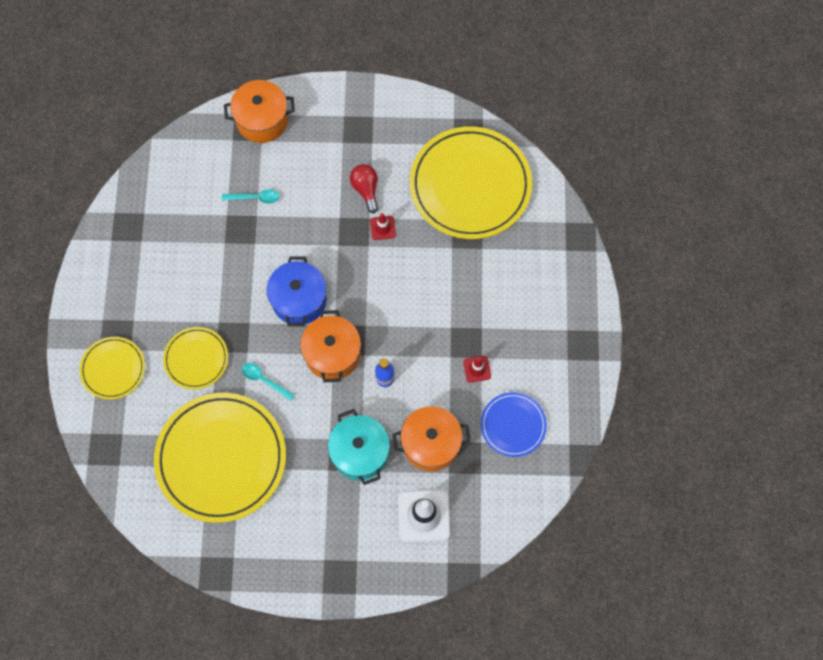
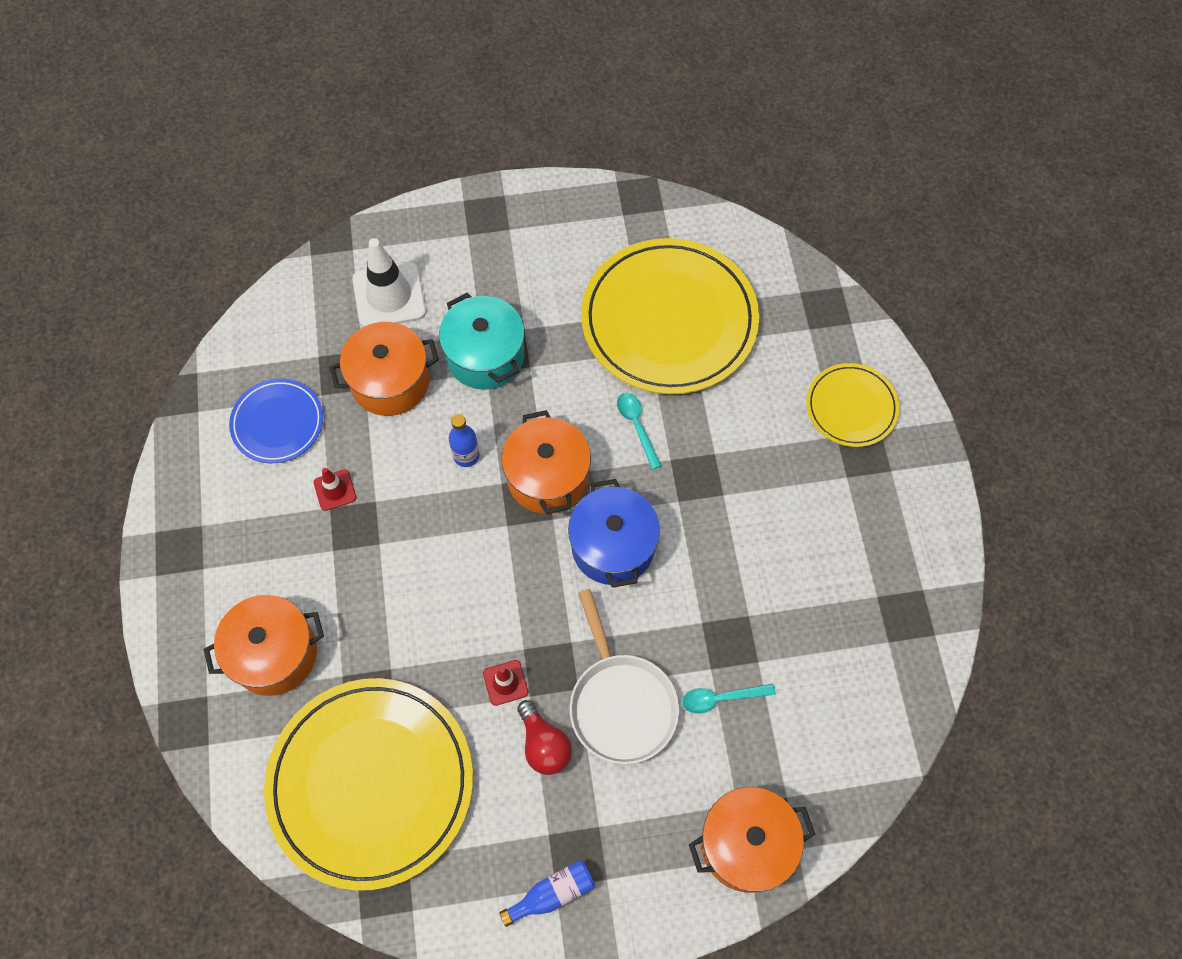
camera: 170 degrees right, 5 degrees down
yellow plate [163,327,228,390] -> none
turquoise spoon [242,363,295,401] -> turquoise spoon turned 135 degrees counterclockwise [617,393,662,469]
none -> orange pot [203,595,324,696]
none -> blue bottle [499,860,595,927]
none -> white pan [569,589,679,764]

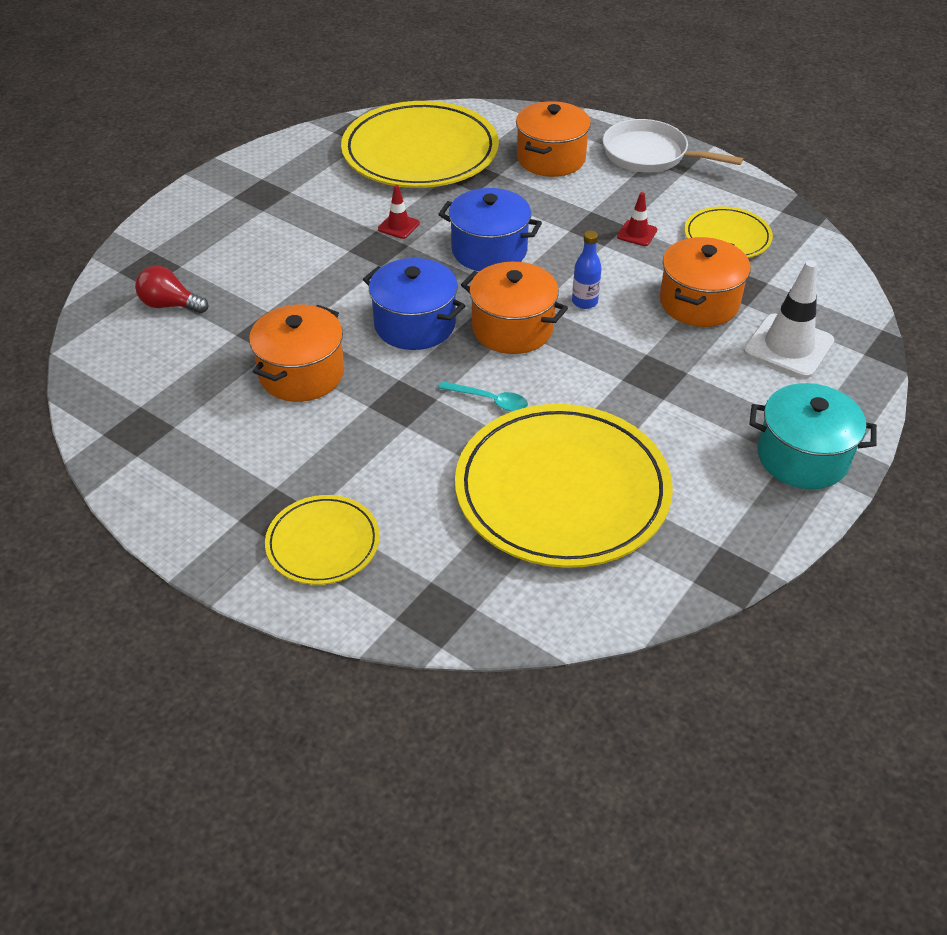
camera: 135 degrees right, 20 degrees down
blue plate [229,379,323,463] -> yellow plate [684,206,773,258]
turquoise pot [439,293,525,390] -> turquoise pot moved to [749,383,877,489]
blue bottle [499,860,595,927] -> none
red light bulb [517,700,572,775] -> red light bulb moved to [135,266,208,313]
white pan [569,589,679,764] -> white pan moved to [603,119,743,172]
turquoise spoon [682,684,776,714] -> none
orange pot [689,787,815,892] -> orange pot moved to [249,305,344,402]
none -> blue pot [438,188,542,271]

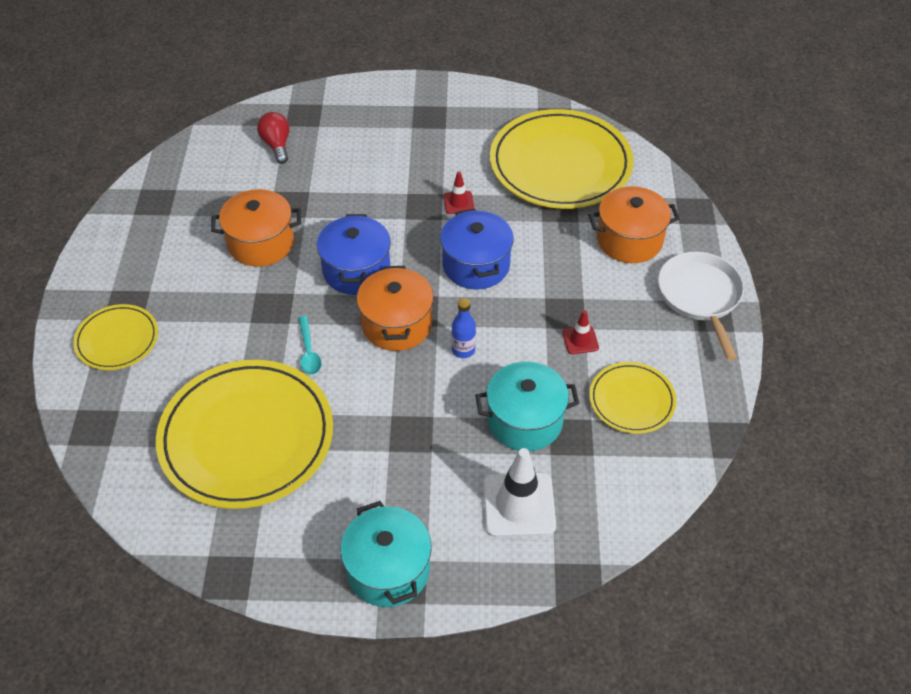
camera: 55 degrees right, 5 degrees up
orange pot [660,237,751,327] -> turquoise pot [475,362,579,451]

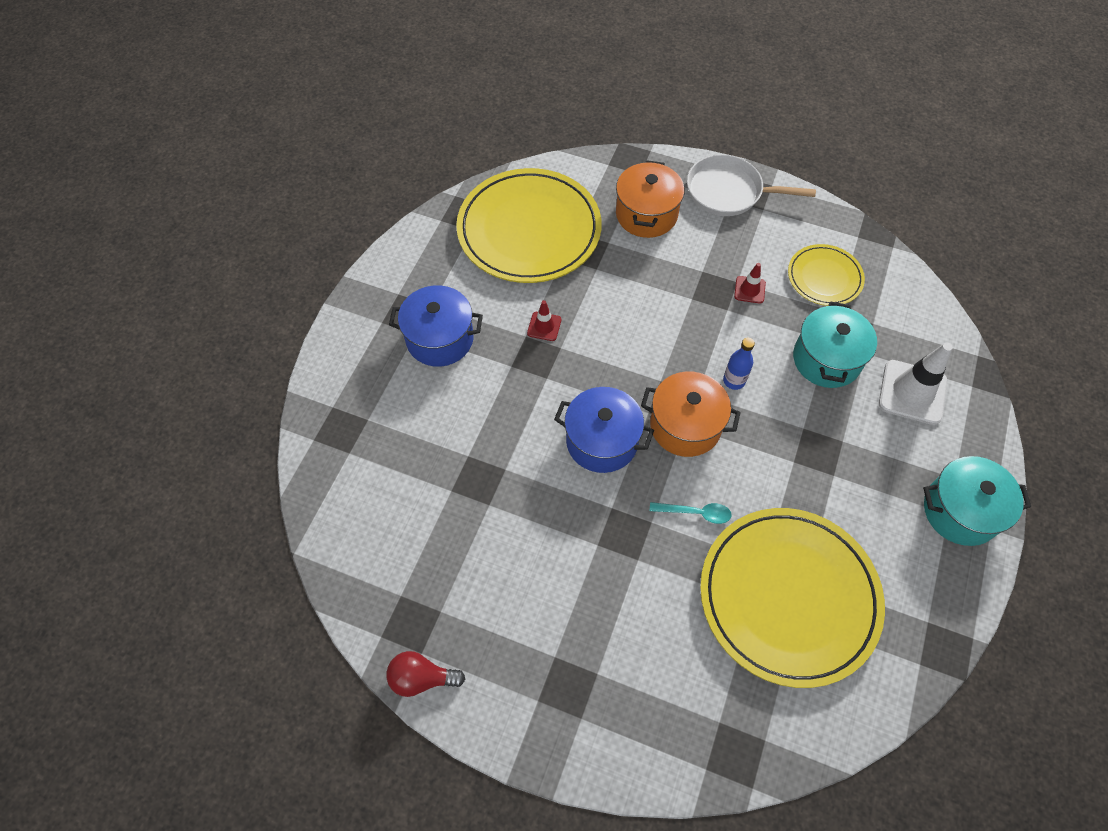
camera: 70 degrees left, 10 degrees up
yellow plate [73,304,158,370] -> none
orange pot [211,189,301,267] -> none
red light bulb [257,112,290,164] -> red light bulb moved to [386,651,465,697]
blue pot [440,209,514,290] -> blue pot moved to [389,285,483,367]

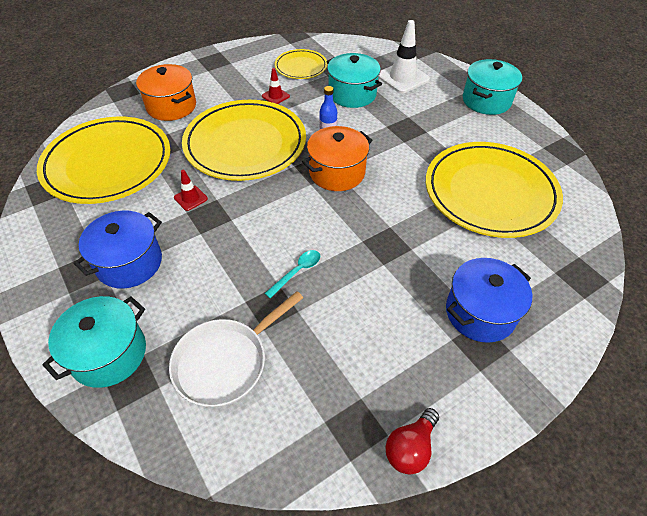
camera: 55 degrees left, 10 degrees down
blue pot [554,387,654,473] -> blue pot moved to [446,258,532,343]
turquoise spoon [650,502,732,524] -> turquoise spoon moved to [265,250,320,299]
white pan [687,154,816,216] -> white pan moved to [169,291,303,407]
none -> turquoise pot [42,296,146,388]
none -> yellow plate [182,100,306,181]

